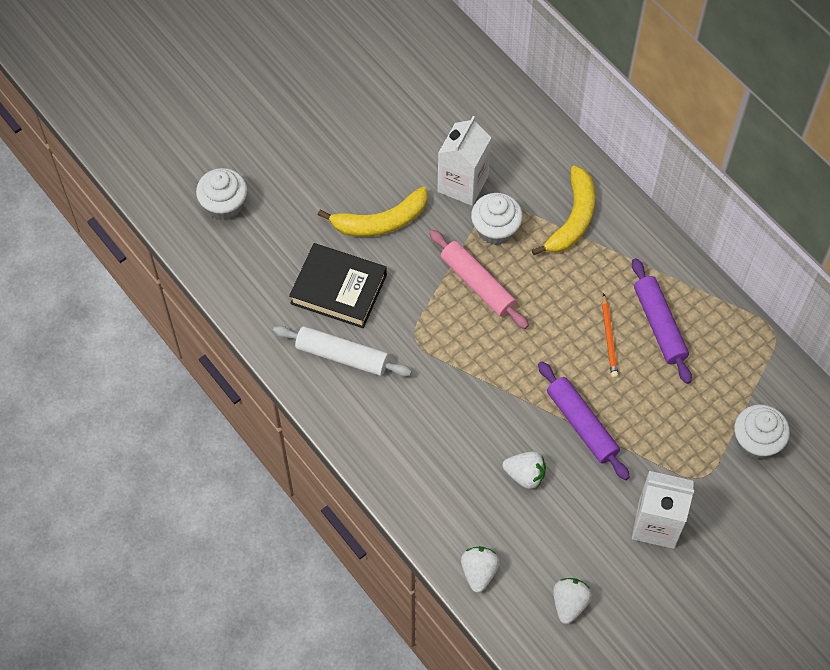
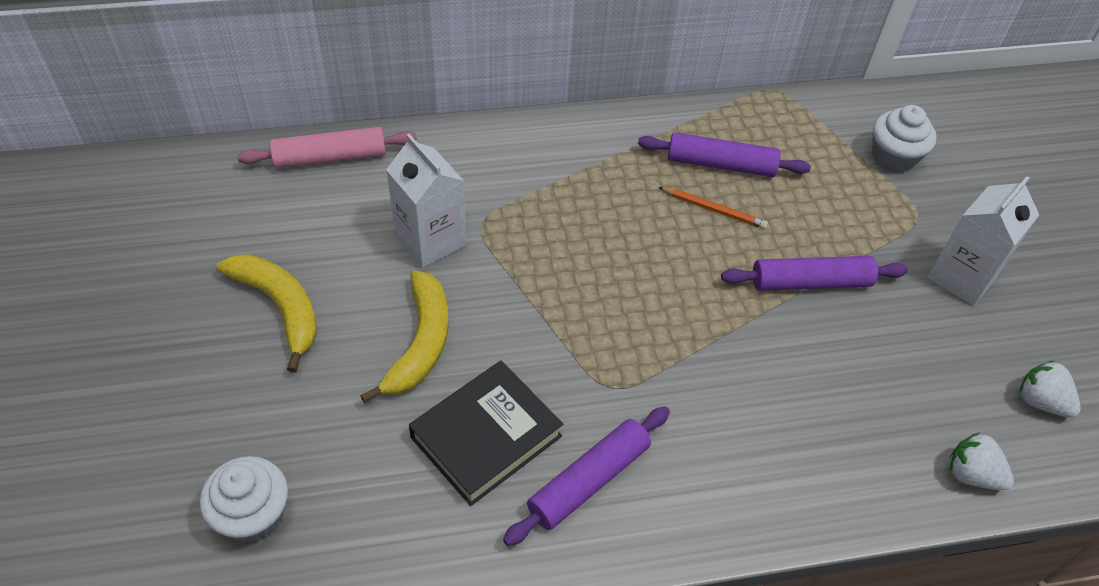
camera: 65 degrees left, 10 degrees down
white rolling pin [273,326,412,377] -> purple rolling pin [503,407,670,546]
pink rolling pin [429,230,529,329] -> pink rolling pin moved to [238,127,417,169]
white cupcake [471,193,523,245] -> none
white strawberry [503,451,546,489] -> none
yellow banana [532,166,595,255] -> yellow banana moved to [216,254,317,373]

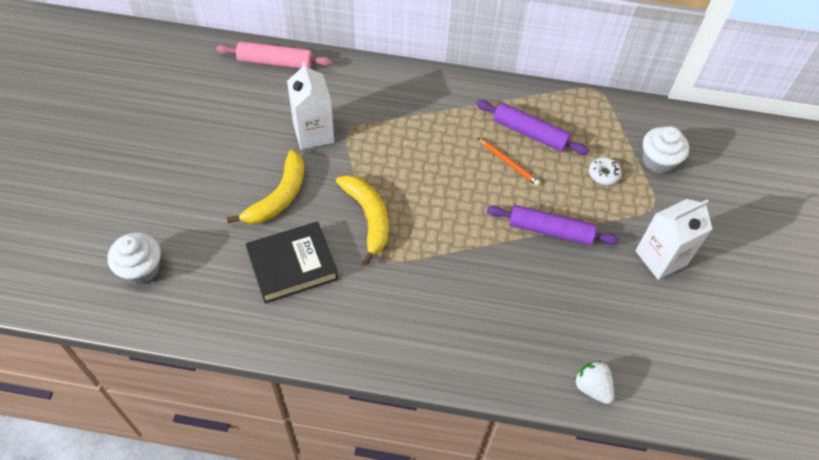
camera: 20 degrees right, 5 degrees up
yellow banana [216,254,317,373] -> yellow banana moved to [336,175,389,266]
purple rolling pin [503,407,670,546] -> none
white strawberry [1020,361,1081,418] -> none
none -> white donut [589,157,622,185]

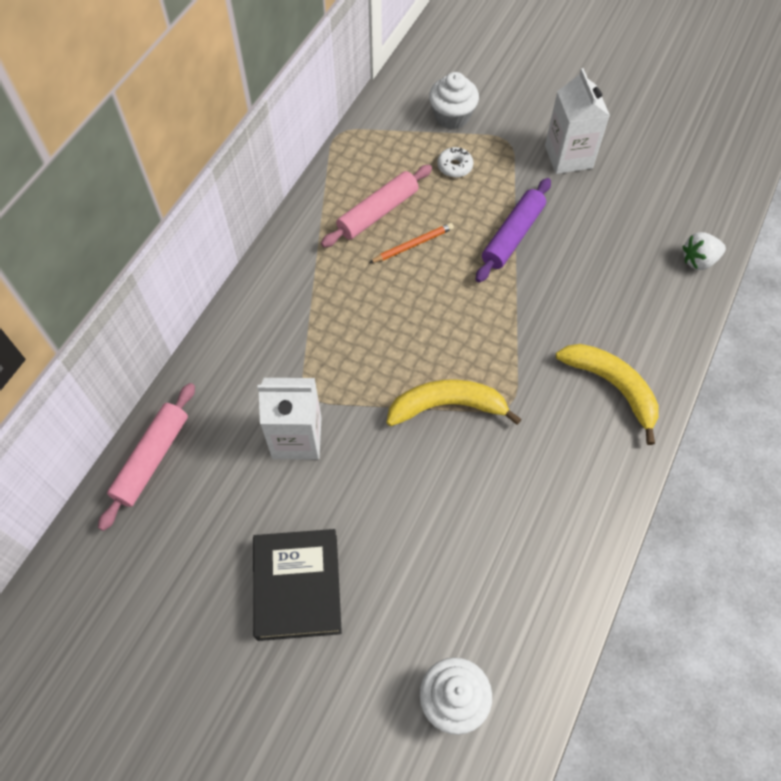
camera: 70 degrees left, 5 degrees up
yellow banana [227,150,304,224] -> yellow banana moved to [556,344,659,445]
black book [246,222,338,303] -> black book moved to [253,529,342,641]
purple rolling pin [476,100,589,155] -> pink rolling pin [321,165,432,247]

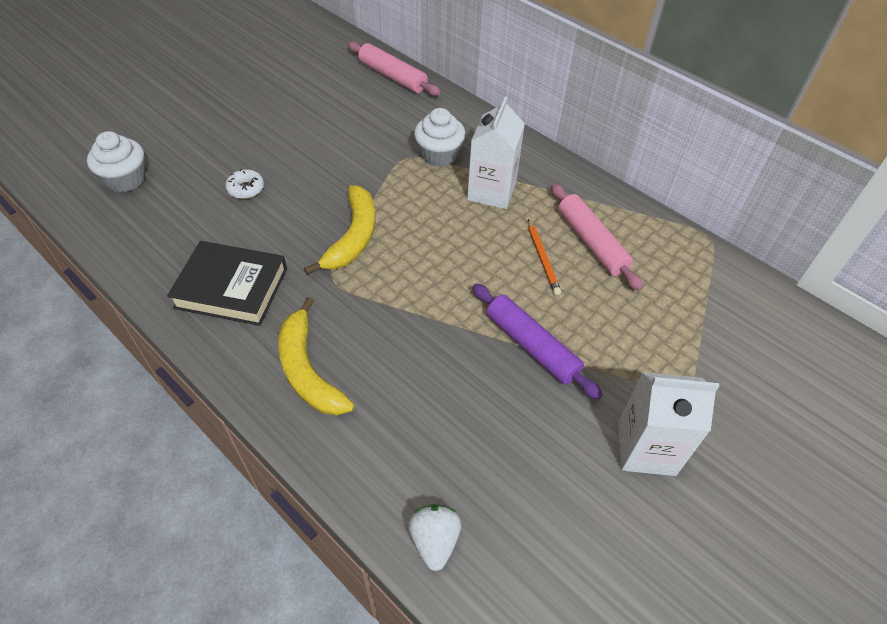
camera: 105 degrees right, 10 degrees down
black book [253,529,342,641] -> black book moved to [167,241,287,326]
white carton [257,378,322,460] -> white carton moved to [467,97,525,209]
white cupcake [429,72,479,129] -> white cupcake moved to [414,108,466,167]
white donut [437,147,473,178] -> white donut moved to [225,169,264,199]
yellow banana [556,344,659,445] -> yellow banana turned 90 degrees clockwise [278,297,354,415]

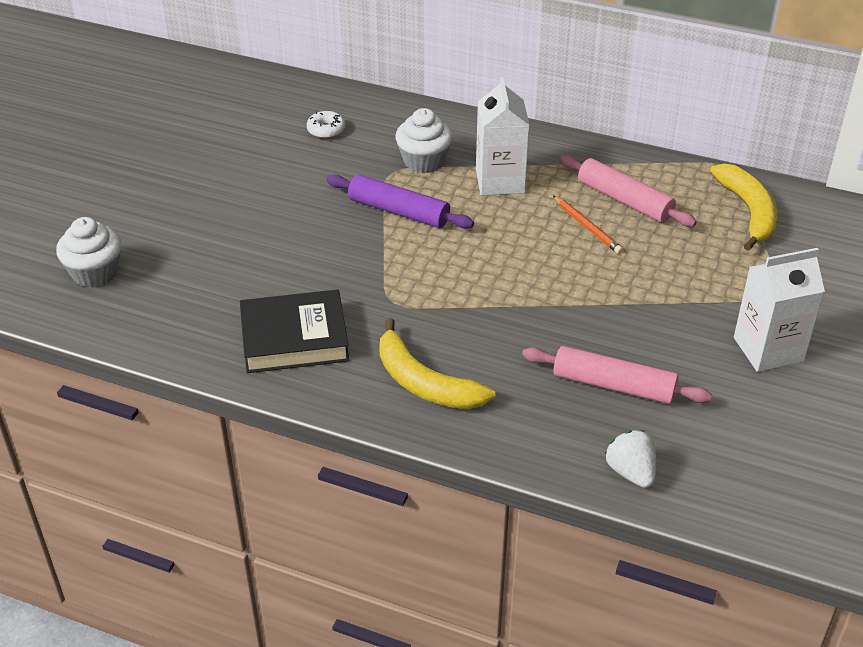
camera: 20 degrees left, 10 degrees down
white donut [225,169,264,199] -> white donut moved to [307,111,345,139]
yellow banana [304,185,375,275] -> yellow banana moved to [710,164,778,251]
pink rolling pin [347,41,441,96] -> pink rolling pin moved to [522,346,712,404]
purple rolling pin [472,284,603,400] -> purple rolling pin moved to [326,174,474,229]

